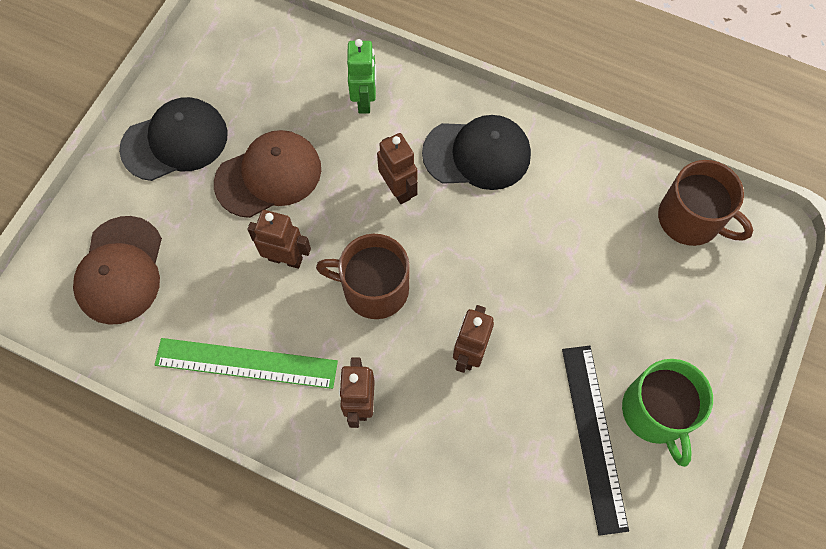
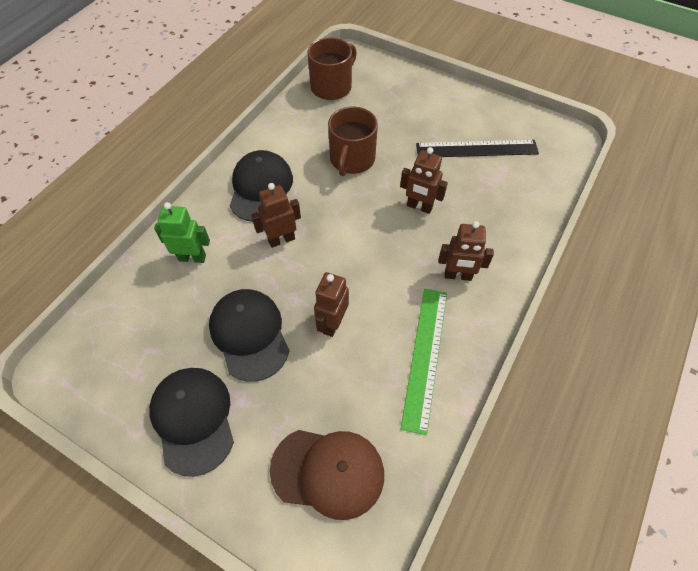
camera: 85 degrees left, 10 degrees down
brown cap [214,130,321,218] -> black cap [209,289,289,382]
brown mug [316,234,410,319] -> brown mug moved to [328,107,378,176]
green mug [622,359,713,467] -> none

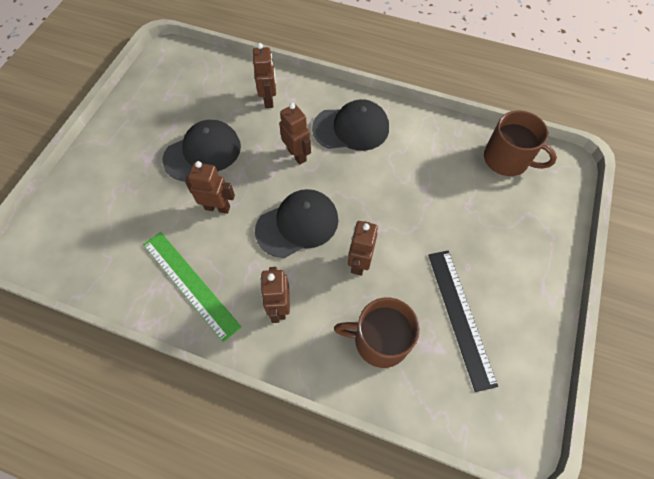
camera: 80 degrees right, 5 degrees up
black cap [149,368,234,477] -> black cap moved to [255,189,339,258]
green robot [154,202,210,263] -> brown robot [253,43,276,108]
brown cap [270,430,384,520] -> none
brown mug [328,107,378,176] -> brown mug moved to [334,298,420,368]
green ruler [401,289,447,435] -> green ruler turned 45 degrees clockwise [143,232,241,342]

